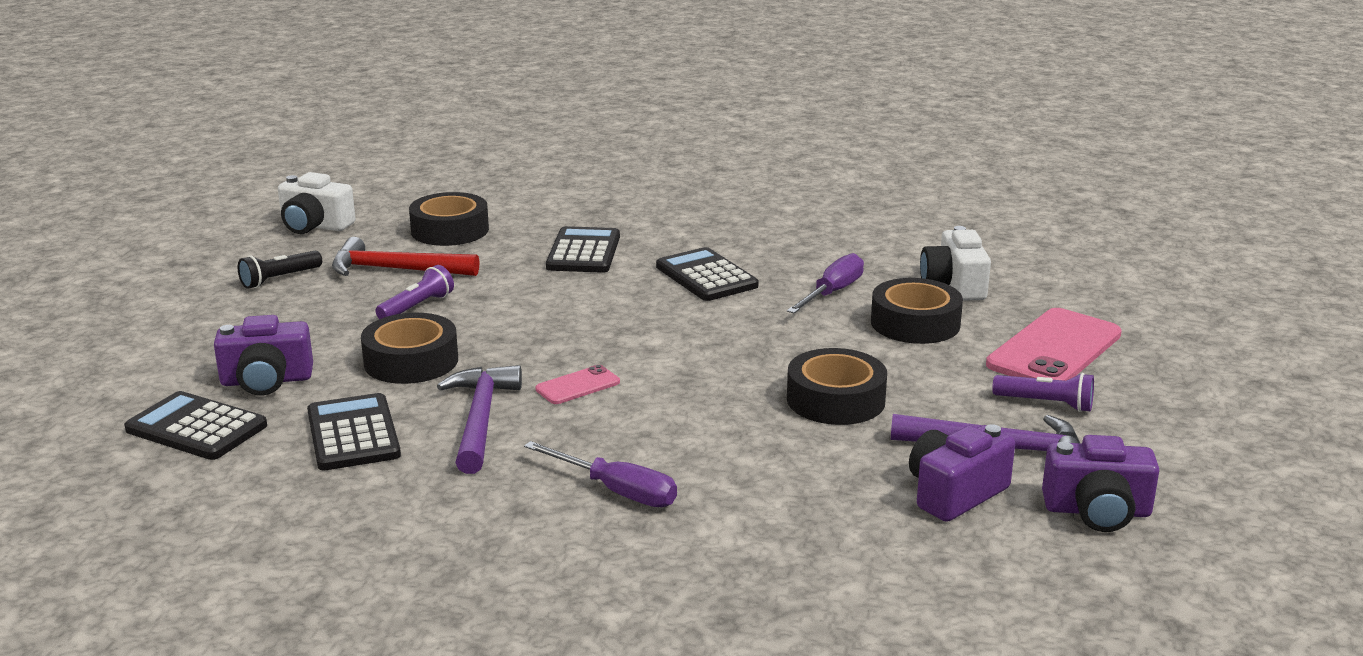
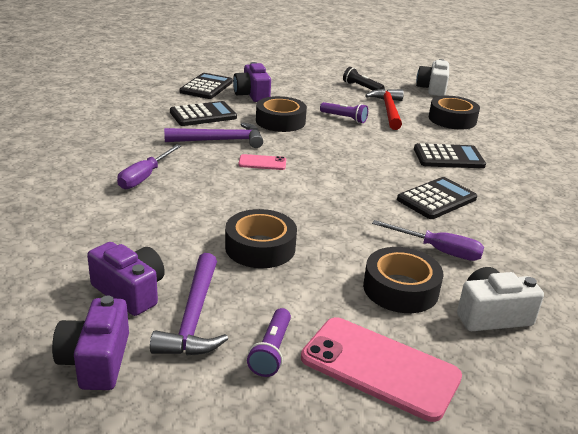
camera: 80 degrees right, 5 degrees up
pink phone [535,365,620,404] -> pink phone turned 45 degrees counterclockwise [238,154,286,170]

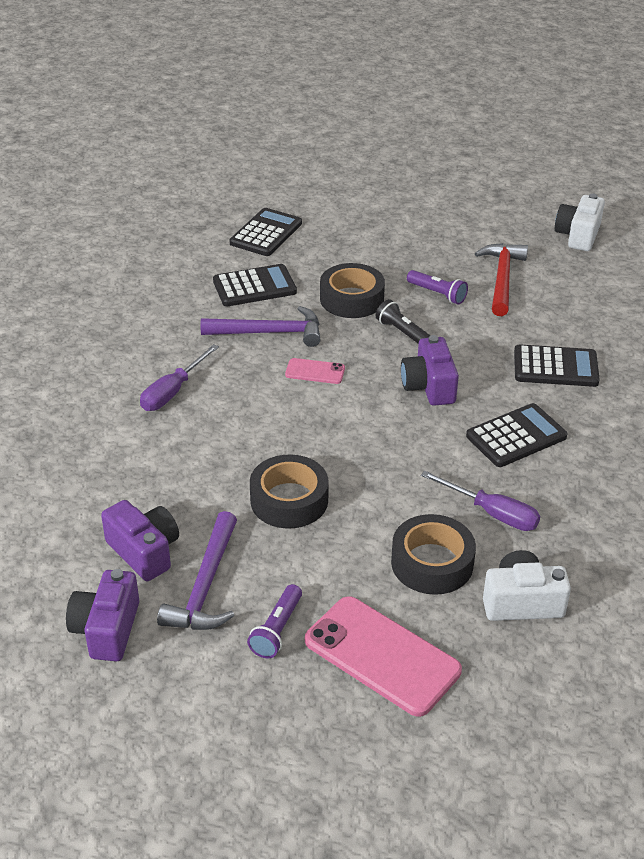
camera: 10 degrees right, 10 degrees up
purple camera [233,62,271,102] -> purple camera moved to [401,335,459,406]
black flashlight [343,67,384,90] -> black flashlight moved to [376,299,431,344]
black tape [429,96,480,129] -> none

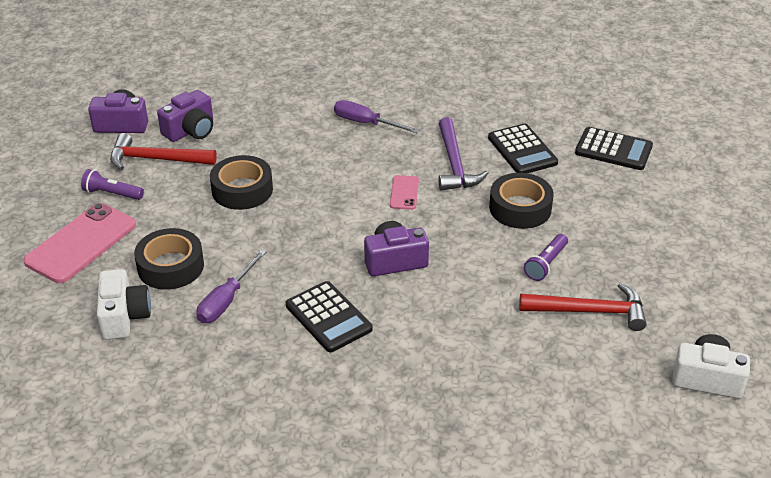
camera: 85 degrees right, 0 degrees up
purple hammer [157,511,237,630] -> red hammer [110,133,217,170]
black flashlight [376,299,431,344] -> none
black calculator [514,344,600,387] -> none

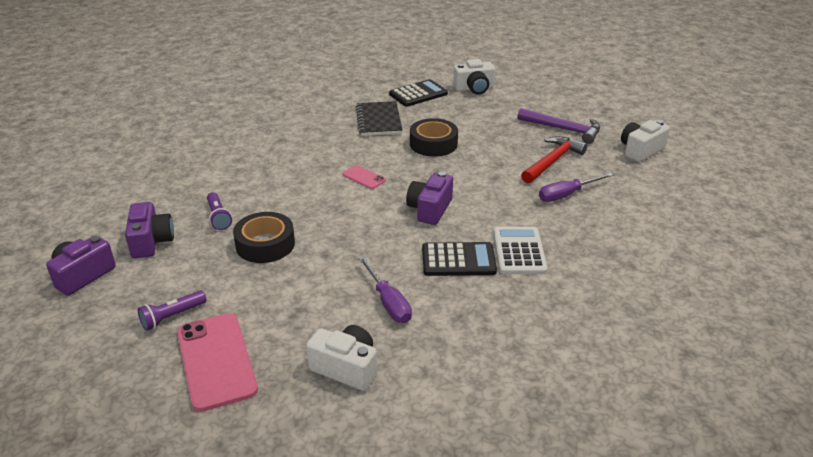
camera: 55 degrees left, 5 degrees down
red hammer [110,133,217,170] -> none
black tape [134,228,204,290] -> none
purple screwdriver [334,100,419,133] -> purple screwdriver moved to [539,173,613,202]
purple hammer [438,117,488,191] -> purple hammer moved to [517,108,600,144]
black calculator [488,124,558,173] -> black notebook [356,101,402,136]
purple flashlight [524,234,568,281] -> purple flashlight moved to [207,192,232,230]
none -> white camera [453,59,495,94]
none -> white calculator [494,227,548,274]

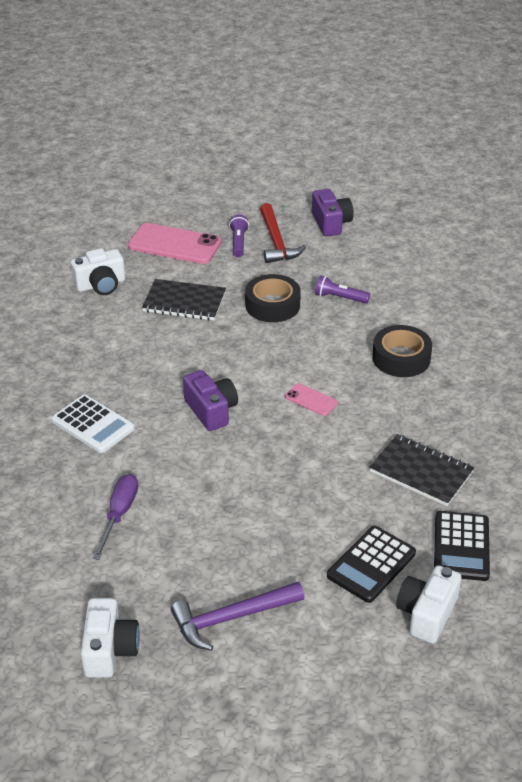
camera: 130 degrees right, 5 degrees up
purple camera [125,202,174,258] -> none
pink phone [342,165,386,189] -> pink phone turned 45 degrees clockwise [285,383,338,416]
purple screwdriver [358,256,412,323] -> none
black tape [410,118,458,157] -> black tape moved to [372,325,432,377]
black calculator [422,242,497,276] -> black calculator moved to [327,526,416,603]
red hammer [521,136,588,183] -> red hammer moved to [260,203,306,263]
none -> black notebook [142,279,226,320]

